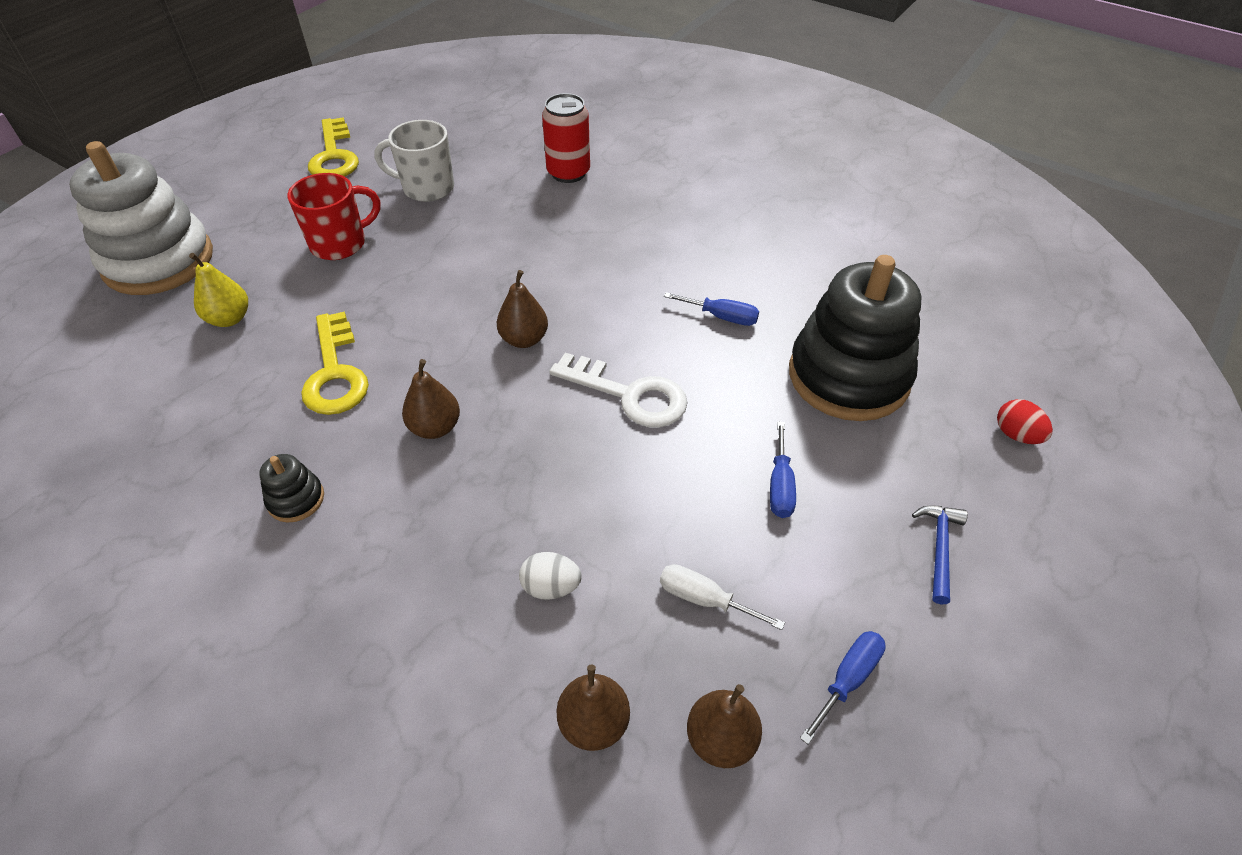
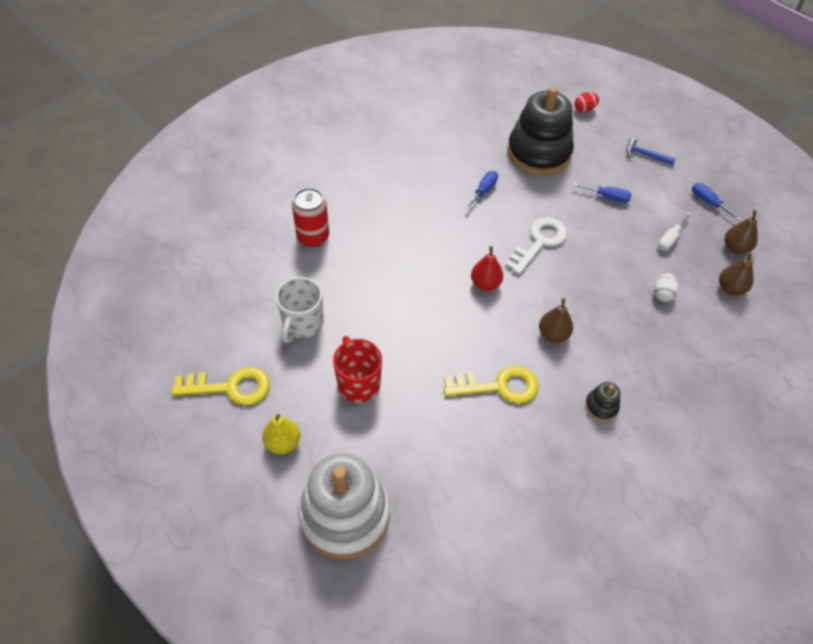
camera: 80 degrees left, 5 degrees up
yellow pear [189,253,248,327] -> yellow pear moved to [262,414,300,454]
brown pear [497,270,548,348] -> red pear [471,246,503,291]

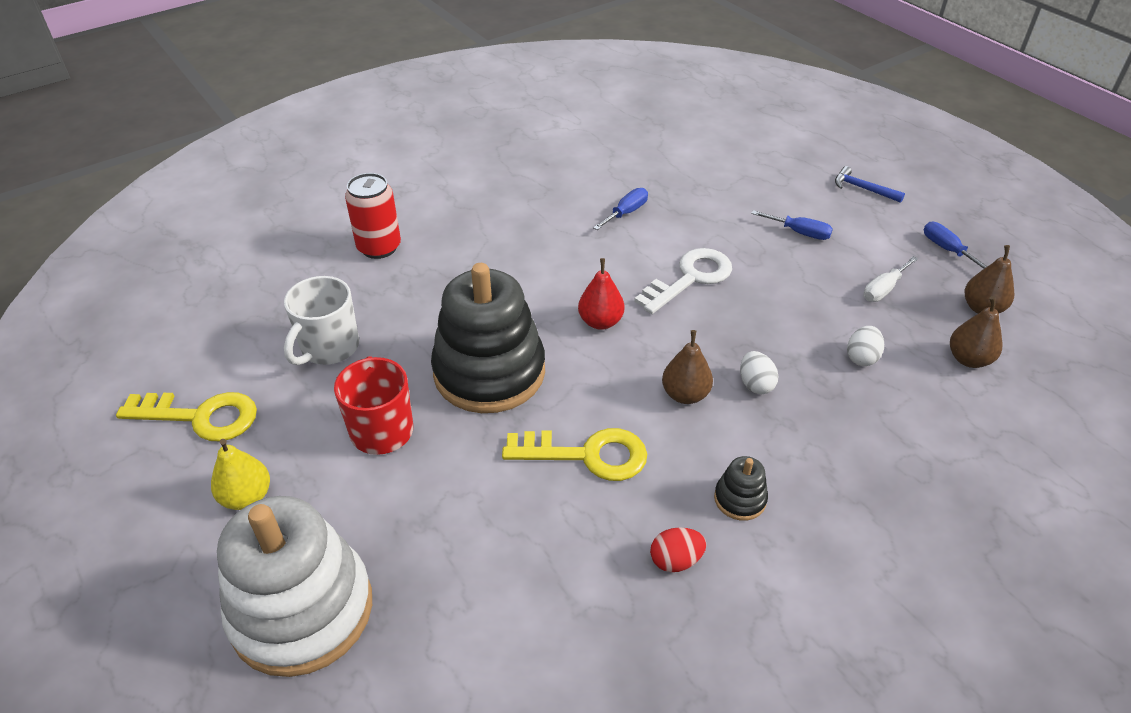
camera: 10 degrees right, 10 degrees down
black stacking toy [507,87,574,175] -> black stacking toy moved to [431,263,545,413]
red egg [575,92,599,113] -> red egg moved to [650,527,706,572]
none -> white egg [740,351,778,394]

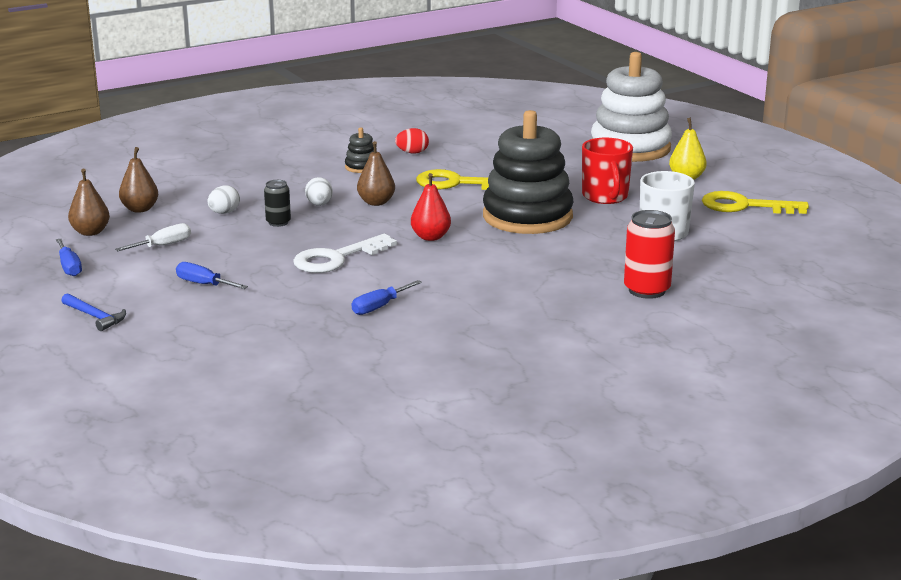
camera: 175 degrees left, 20 degrees down
none -> black can [264,180,291,227]

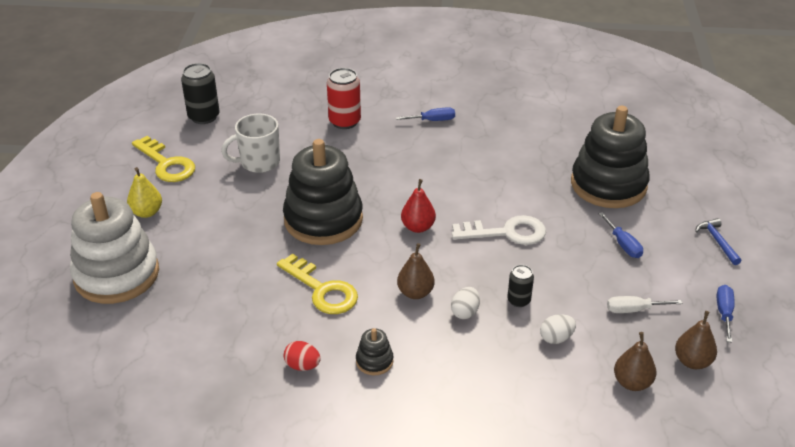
camera: 145 degrees left, 15 degrees up
blue screwdriver [352,280,422,315] -> blue screwdriver moved to [396,107,455,121]
red mug [582,138,633,204] -> none
none -> black can [181,63,220,124]
none -> black stacking toy [571,106,650,208]

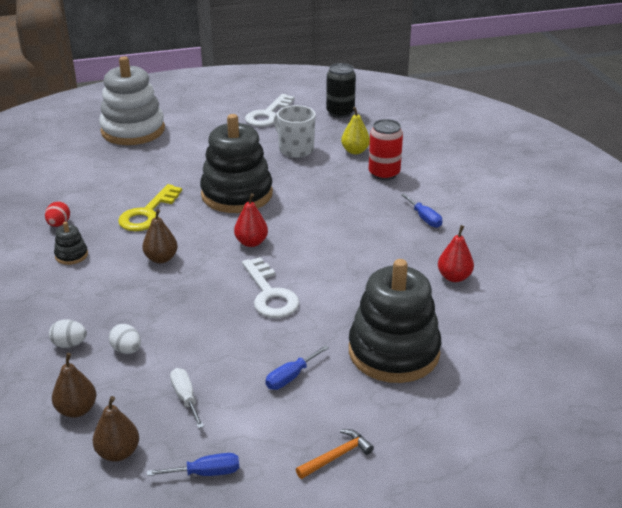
camera: 70 degrees right, 5 degrees down
yellow pear [127,167,162,218] -> yellow pear moved to [341,107,370,154]
yellow key [132,136,195,182] -> white key [245,94,294,127]
white egg [451,287,480,319] -> white egg moved to [49,320,87,348]
black can [507,265,534,307] -> none
blue hammer [695,218,741,265] -> orange hammer [296,429,374,479]
none -> red pear [438,225,474,282]

